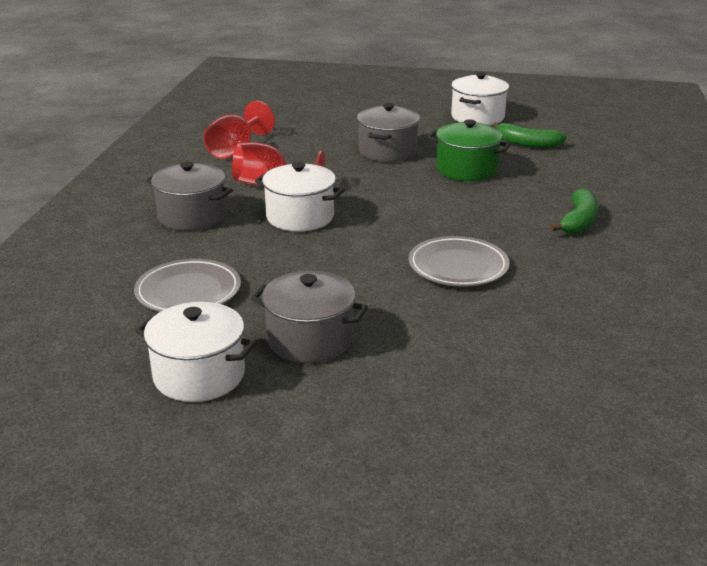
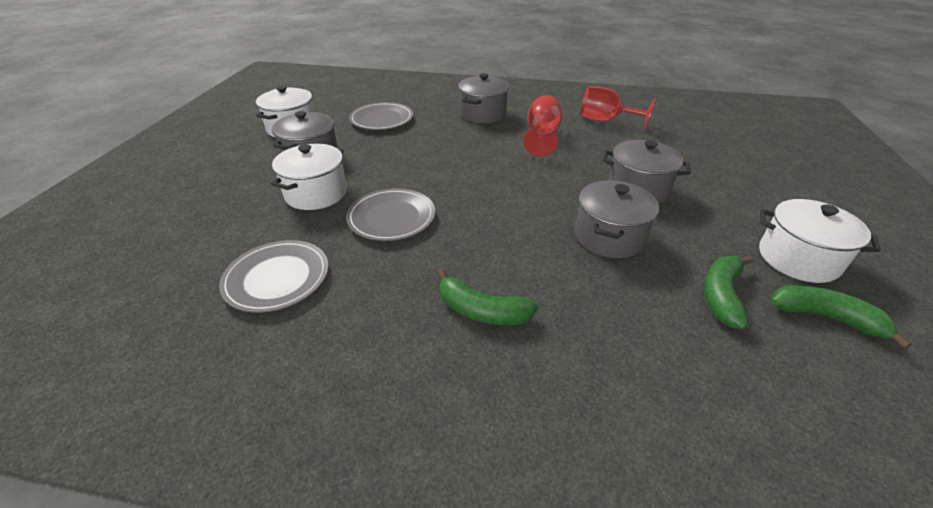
camera: 90 degrees right, 10 degrees up
white pot [255,162,345,231] -> white pot moved to [271,144,347,210]
green pot [427,119,511,181] -> grey pot [575,180,659,258]
none -> grey plate [219,240,329,313]
none -> green banana [771,285,912,349]

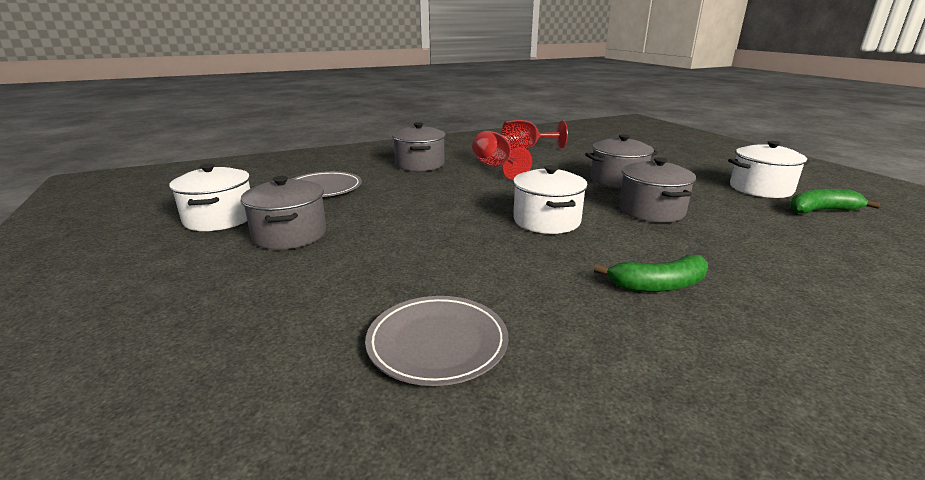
camera: 35 degrees left, 15 degrees down
white pot [271,144,347,210] -> white pot moved to [513,165,588,234]
grey plate [346,188,435,241] -> none
green banana [704,256,753,329] -> none

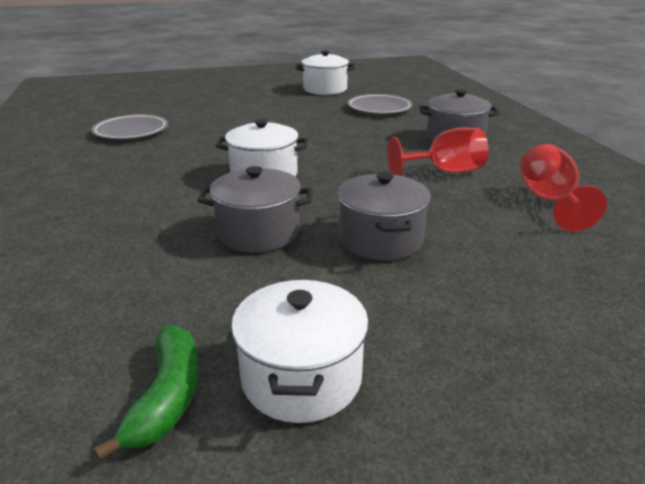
camera: 100 degrees right, 5 degrees up
grey pot [241,176,326,250] -> none
green banana [594,255,708,292] -> none

